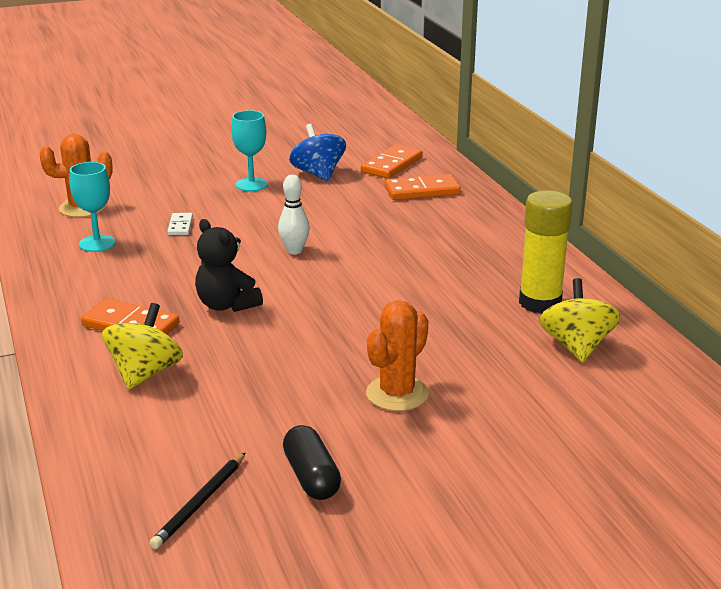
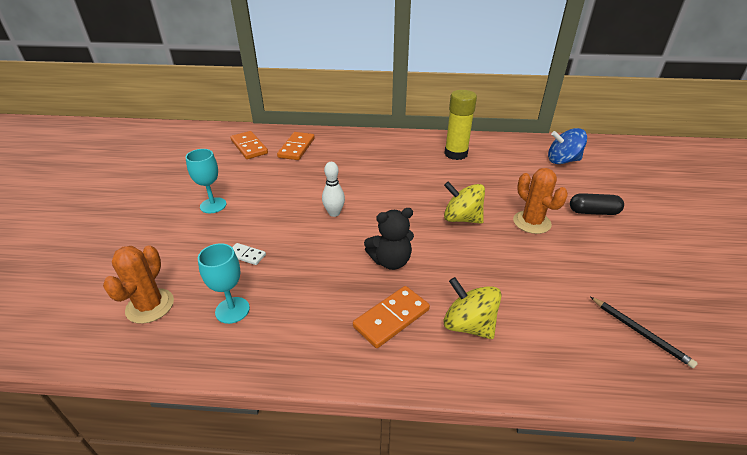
camera: 65 degrees left, 10 degrees up
black capsule [283,425,341,500] -> black capsule moved to [570,193,624,215]
blue spinning top [289,124,346,181] -> blue spinning top moved to [548,128,587,164]
yellow spinning top [539,278,621,363] -> yellow spinning top moved to [444,181,485,224]

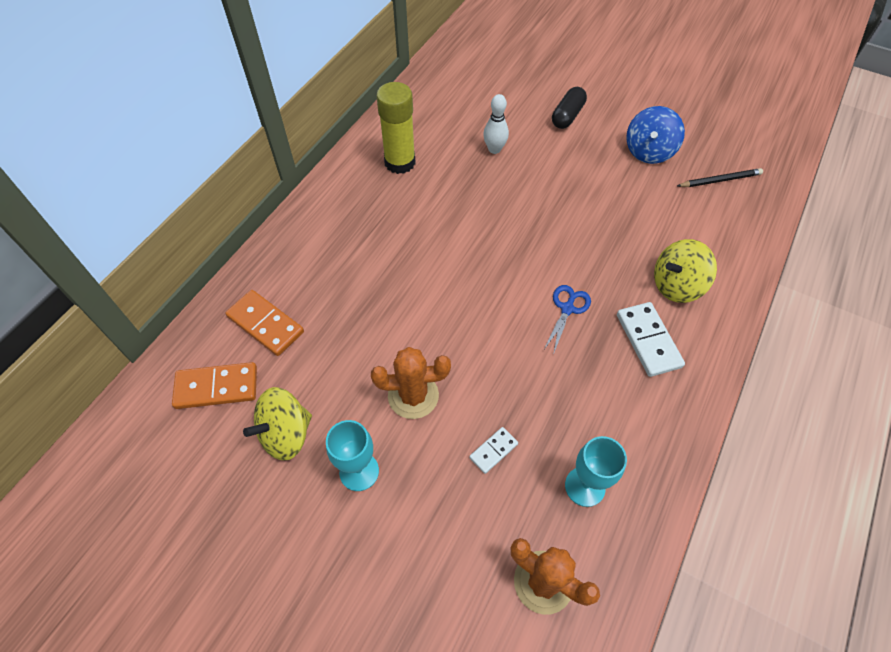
camera: 65 degrees left, 20 degrees up
white bowling pin [322,162,345,217] -> white bowling pin moved to [483,94,509,154]
orange domino [353,286,430,348] -> white domino [617,302,685,377]
black teddy bear [364,208,414,270] -> blue scissors [543,285,591,355]
yellow spinning top [444,181,485,224] -> yellow spinning top moved to [243,387,312,461]
orange cactus [513,168,568,234] -> orange cactus moved to [371,347,451,419]
blue spinning top [548,128,587,164] -> blue spinning top moved to [626,106,685,164]

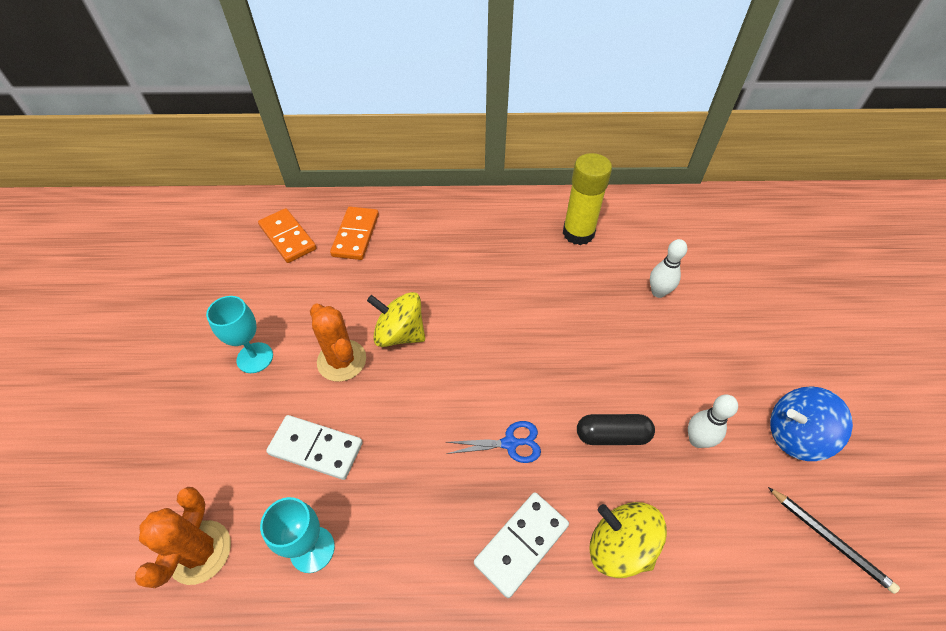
camera: 60 degrees right, 5 degrees down
yellow spinning top [243,387,312,461] -> yellow spinning top moved to [367,292,425,347]
white domino [469,427,518,474] -> white domino [266,415,363,480], size x1.79
black capsule [552,87,587,129] -> black capsule moved to [577,414,655,445]
none -> white bowling pin [688,395,738,448]

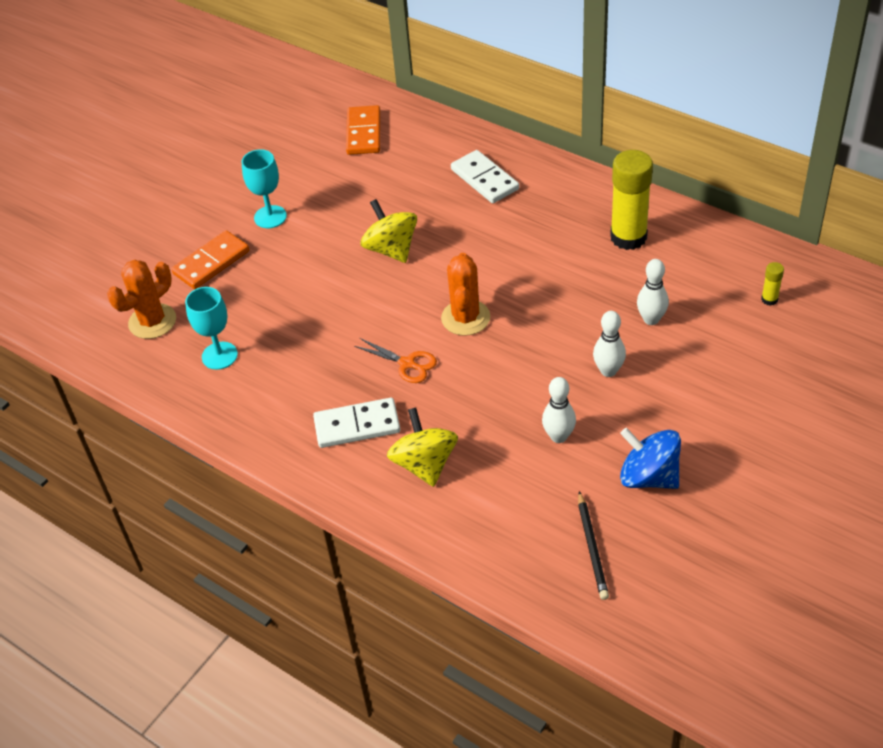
camera: 40 degrees right, 5 degrees down
white domino [266,415,363,480] -> white domino moved to [451,150,519,203]
orange cactus [310,304,366,382] -> orange cactus moved to [441,253,490,336]
orange domino [330,207,379,260] -> orange domino moved to [171,230,249,289]
blue scissors [446,421,541,463] -> orange scissors [354,338,437,383]
black capsule [577,414,655,445] -> none
none -> white bowling pin [593,311,626,377]
none -> yellow glue stick [761,262,784,306]

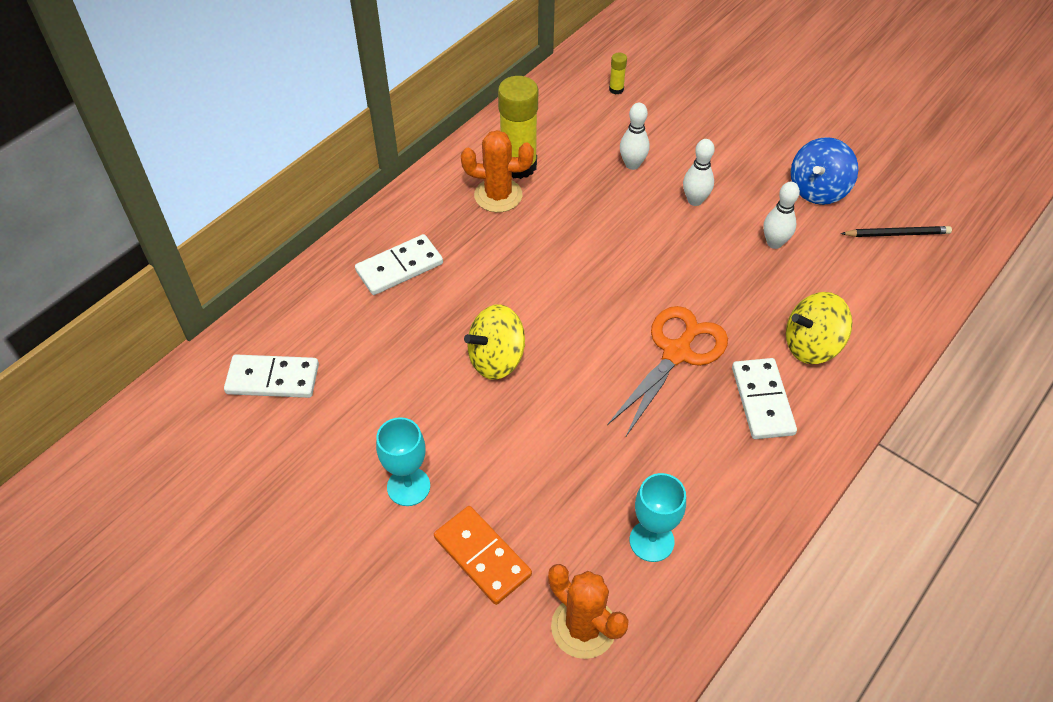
camera: 90 degrees left, 5 degrees up
orange domino [346,105,380,155] -> white domino [224,354,319,398]
orange scissors [354,338,437,383] -> orange scissors [607,306,728,436], size x1.75
orange cactus [441,253,490,336] -> orange cactus moved to [461,130,534,212]

